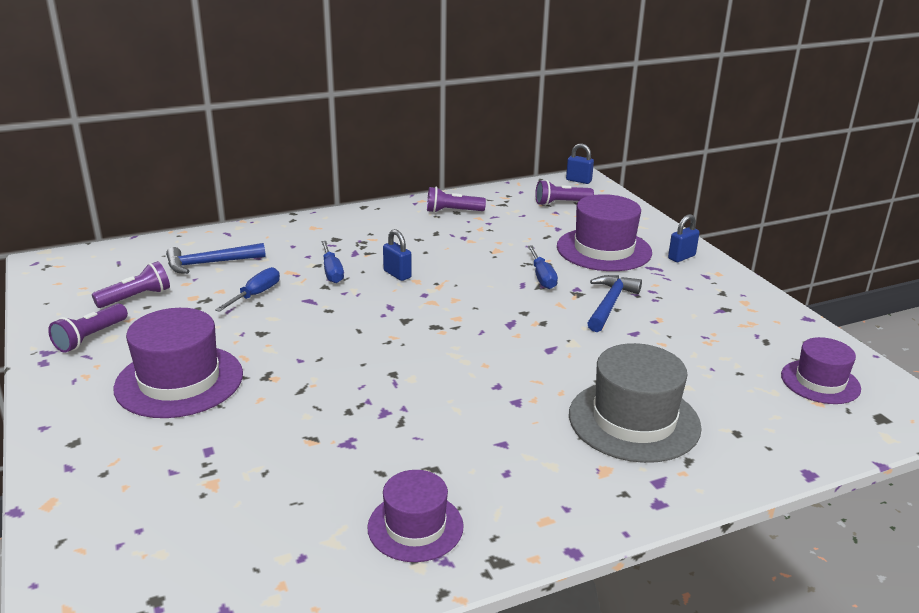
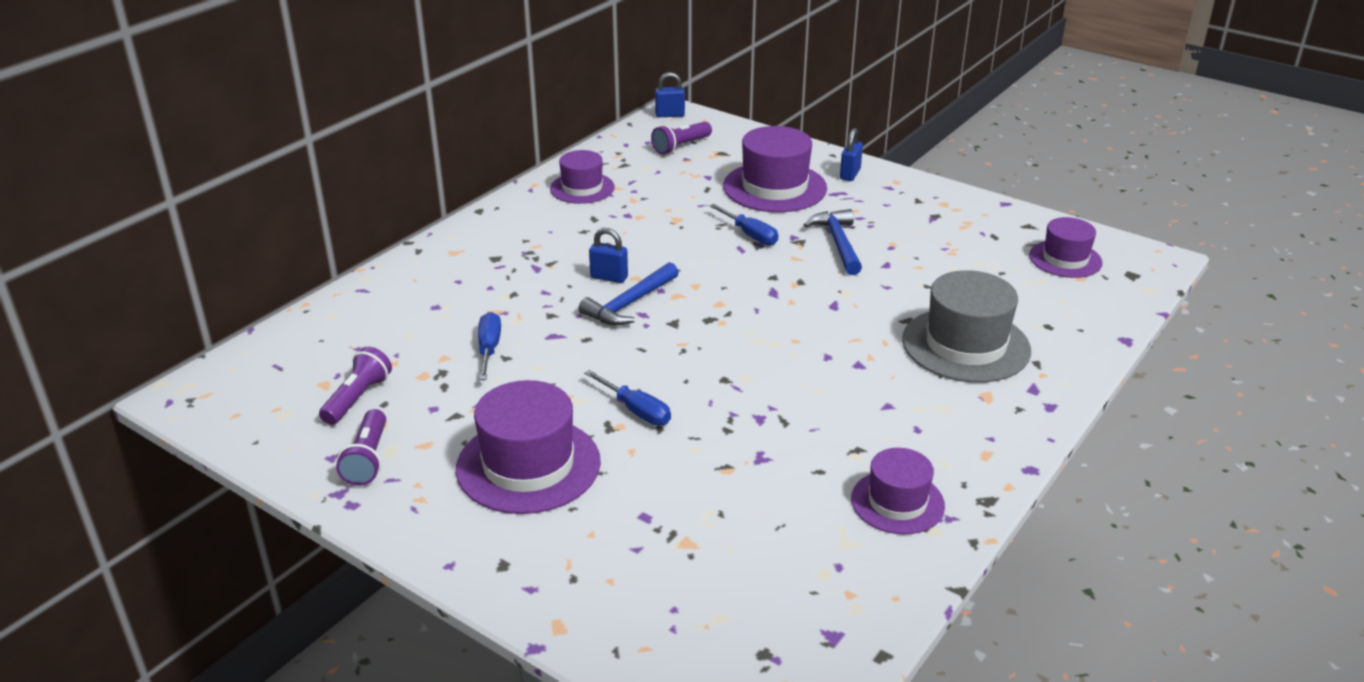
camera: 30 degrees left, 5 degrees up
blue hammer [166,243,266,274] -> blue hammer moved to [579,262,678,325]
blue screwdriver [321,241,344,283] -> blue screwdriver moved to [584,370,671,426]
purple flashlight [427,187,486,213] -> purple hat [550,150,615,204]

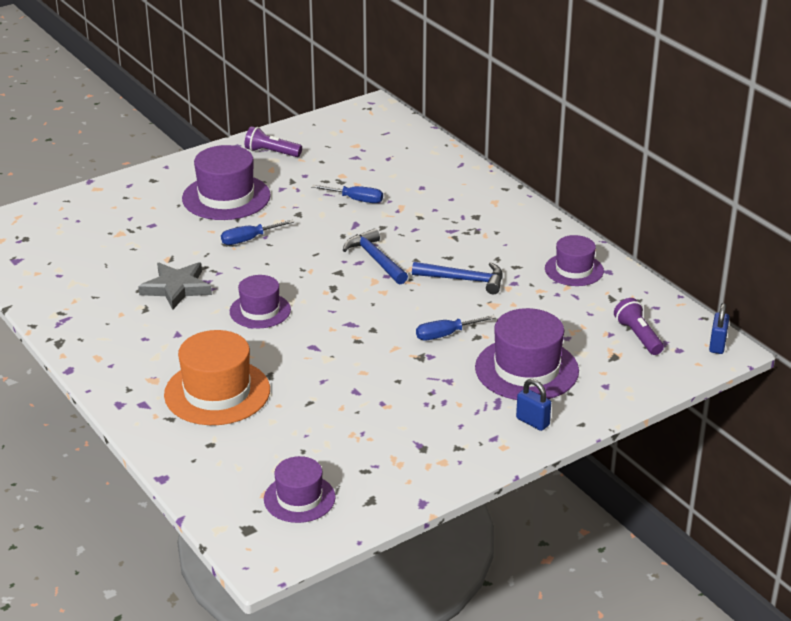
camera: 110 degrees right, 0 degrees up
purple flashlight [319,347,392,425] -> none
blue padlock [589,228,628,283] -> none
blue hammer [804,209,862,275] -> blue hammer moved to [412,262,503,294]
purple hat [851,448,945,534] -> purple hat moved to [230,275,291,328]
grey hat [902,270,1031,383] -> orange hat [164,330,270,425]
none -> grey star [138,262,212,310]

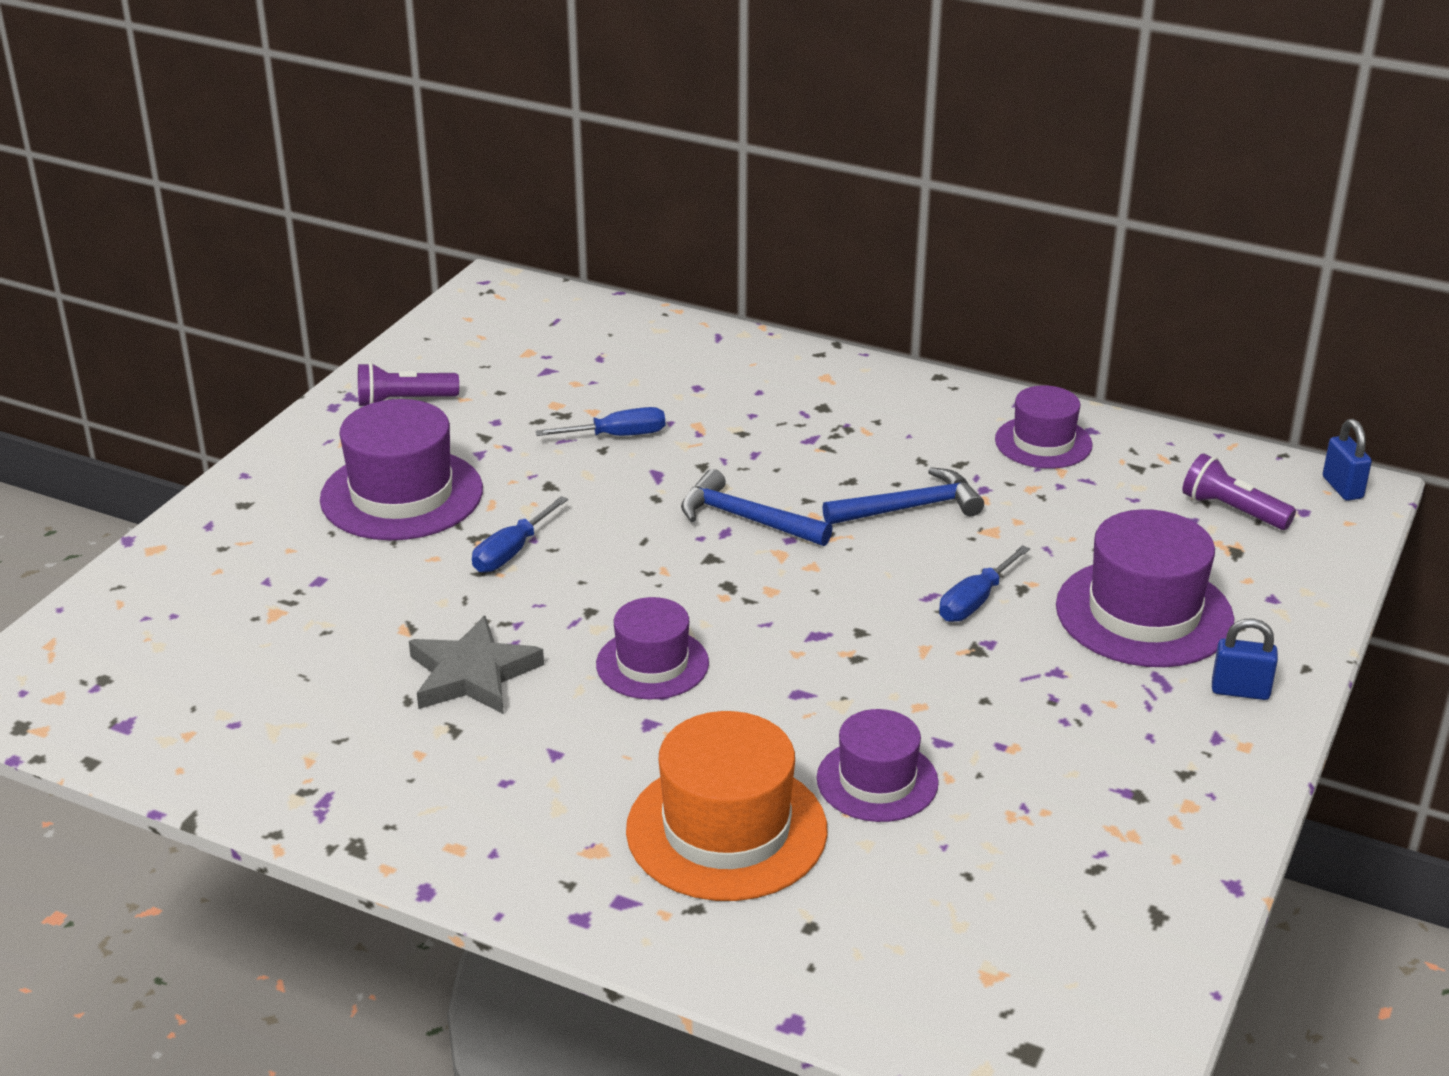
camera: 30 degrees left, 0 degrees up
purple hat [264,456,336,523] -> purple hat moved to [817,709,939,822]

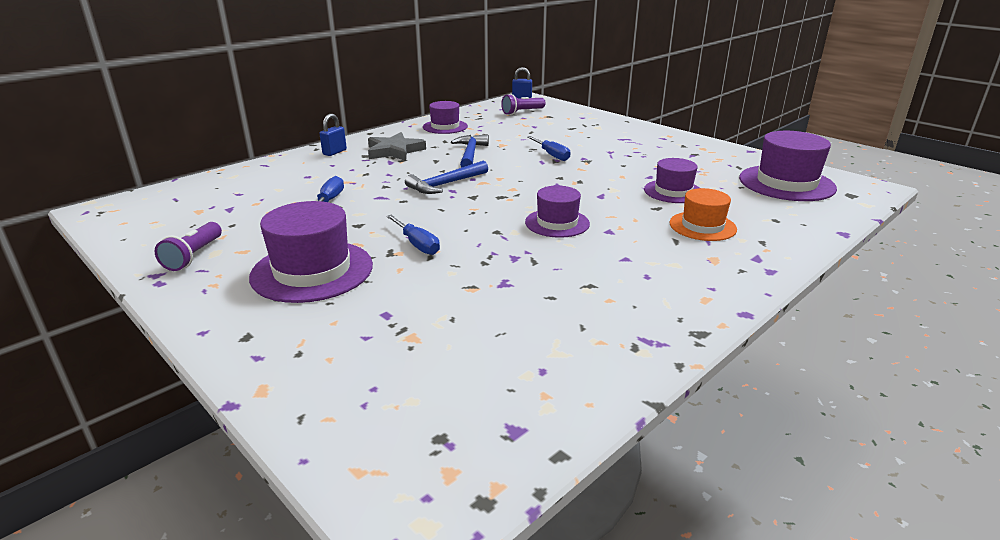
camera: 70 degrees left, 5 degrees down
grey star [409,616,544,714] -> grey star moved to [368,132,426,161]
orange hat [626,711,828,901] -> orange hat [670,188,737,241], size x0.62
purple hat [1056,509,1234,667] -> purple hat moved to [739,131,837,201]
blue padlock [1212,618,1278,700] -> blue padlock moved to [319,114,347,156]

